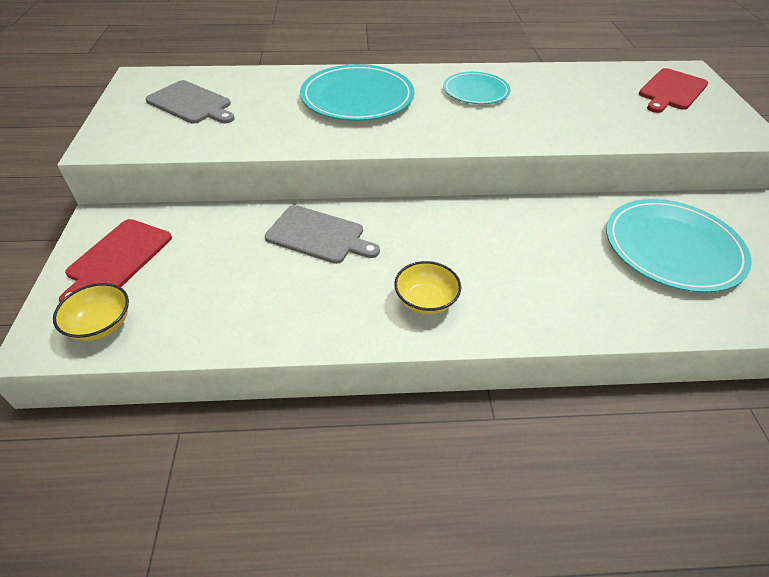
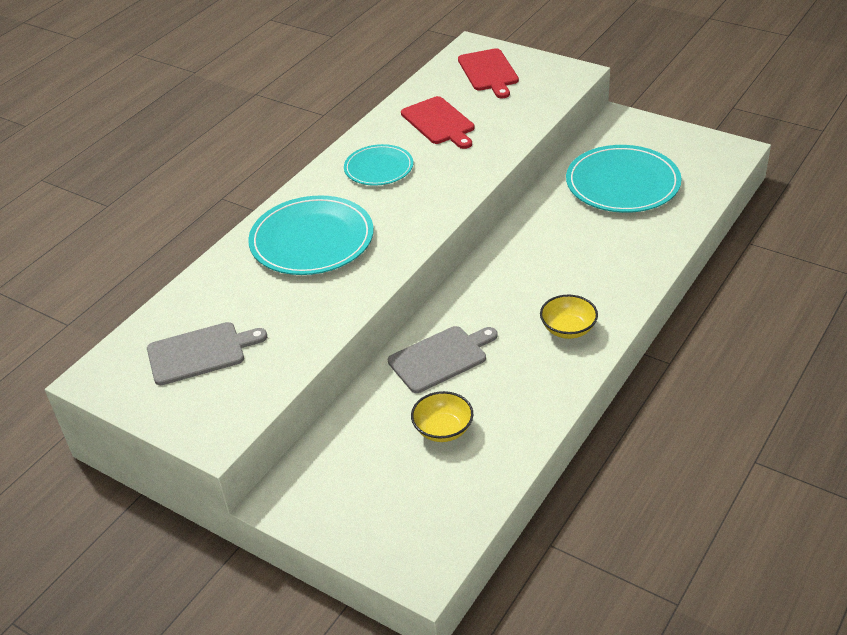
camera: 50 degrees left, 5 degrees down
yellow bowl [53,283,129,341] -> yellow bowl moved to [411,391,473,442]
red cutting board [59,219,172,302] -> red cutting board moved to [401,96,474,149]

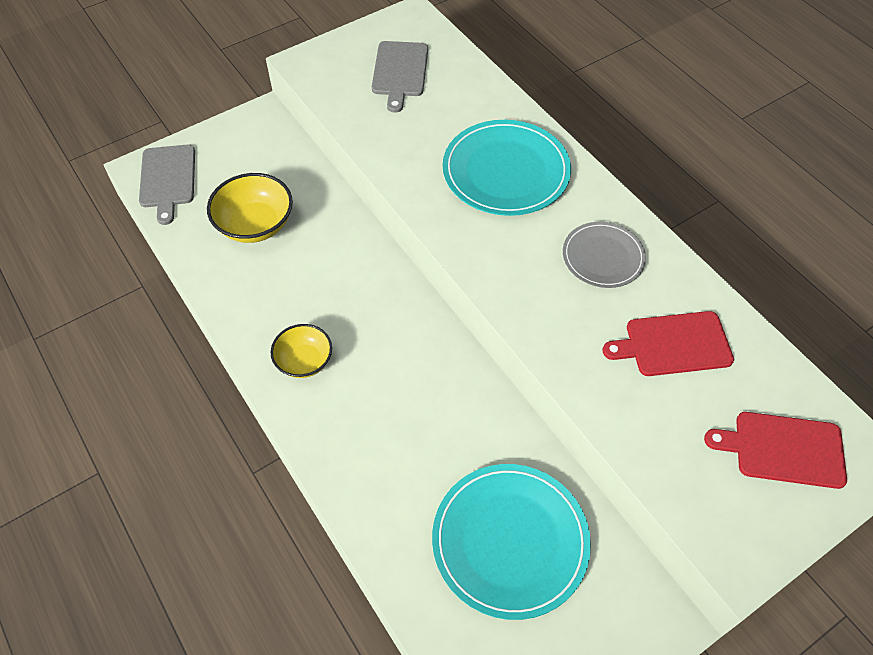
camera: 110 degrees right, 15 degrees up
turquoise plate [344,144,413,186] -> grey plate [563,222,646,288]
grey cutting board [388,326,497,393] -> grey cutting board moved to [139,144,195,225]
yellow bowl [411,391,473,442] -> yellow bowl [207,173,293,243], size x1.53

